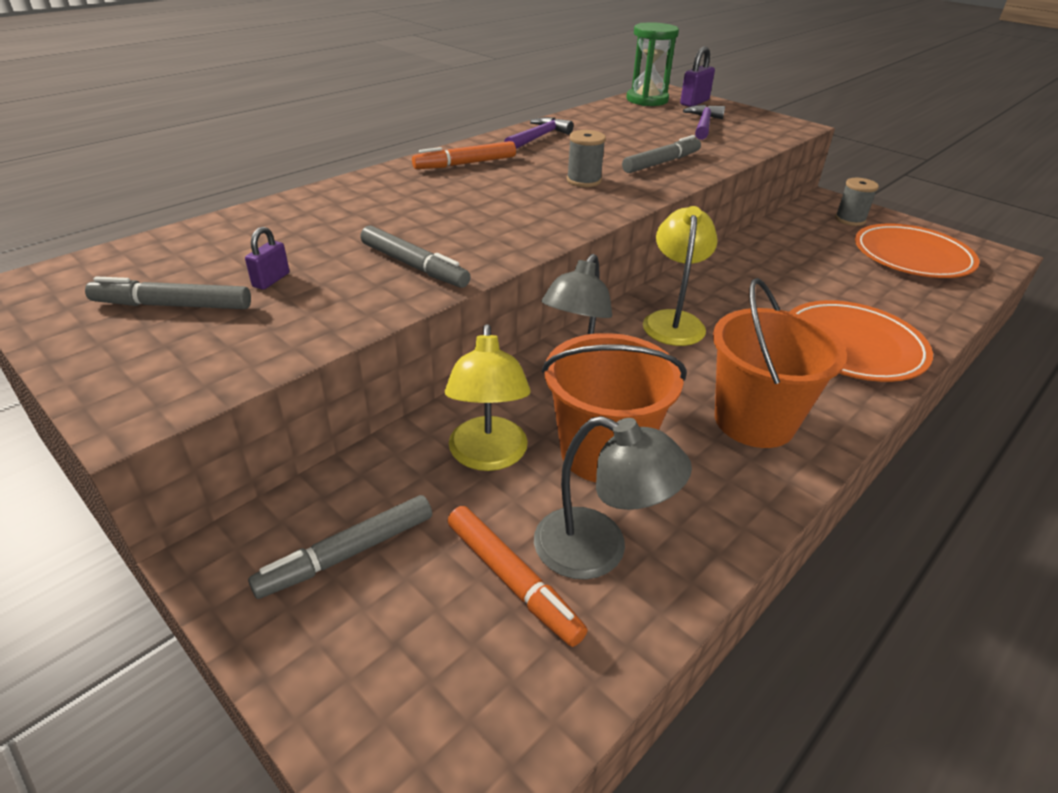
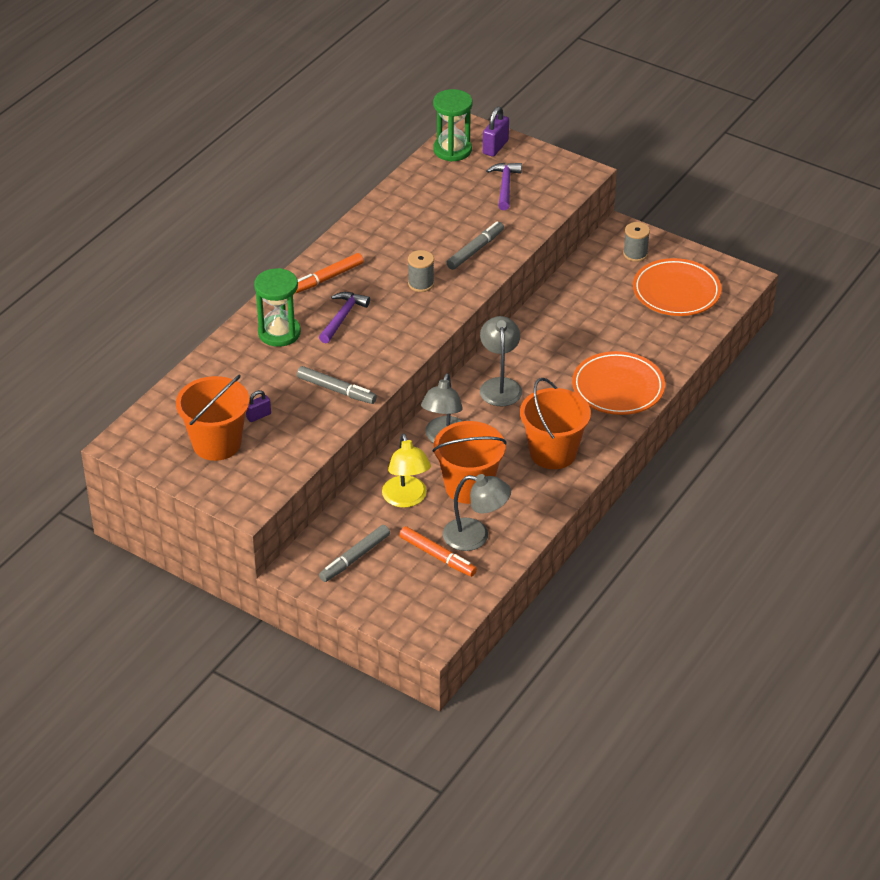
camera: 10 degrees left, 5 degrees up
grey marker [85,277,251,309] -> orange bucket [176,375,250,461]
purple padlock [245,227,289,290] -> purple padlock turned 45 degrees clockwise [246,390,271,422]
purple hammer [504,117,573,149] -> purple hammer moved to [319,292,370,343]
yellow lamp [643,206,718,346] -> grey lamp [480,316,522,406]
none -> green hourglass [254,268,301,347]

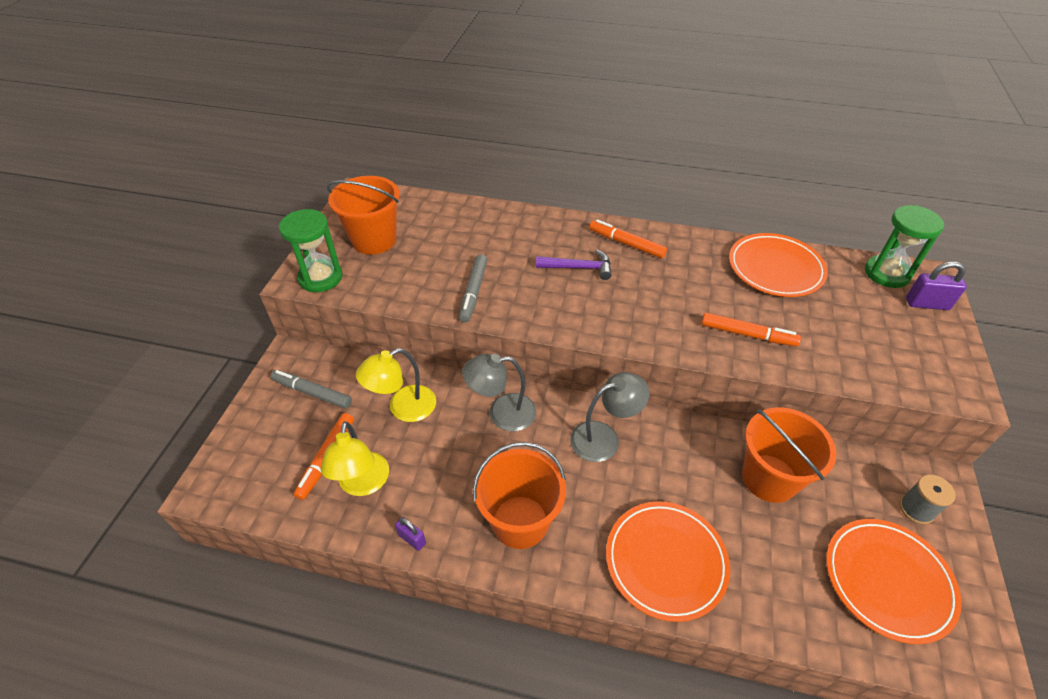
camera: 70 degrees right, 5 degrees up
purple padlock [246,390,271,422] -> purple padlock moved to [395,517,426,551]
green hourglass [254,268,301,347] -> green hourglass moved to [279,209,343,292]
grey spool [408,250,434,292] -> none
orange bucket [432,421,506,504] -> orange bucket moved to [742,408,836,503]
grey lamp [443,474,511,551] -> yellow lamp [321,421,389,496]
grey marker [446,222,504,270] -> orange marker [701,313,801,346]
purple hammer [486,163,522,210] -> none
none -> orange plate [729,233,828,297]

